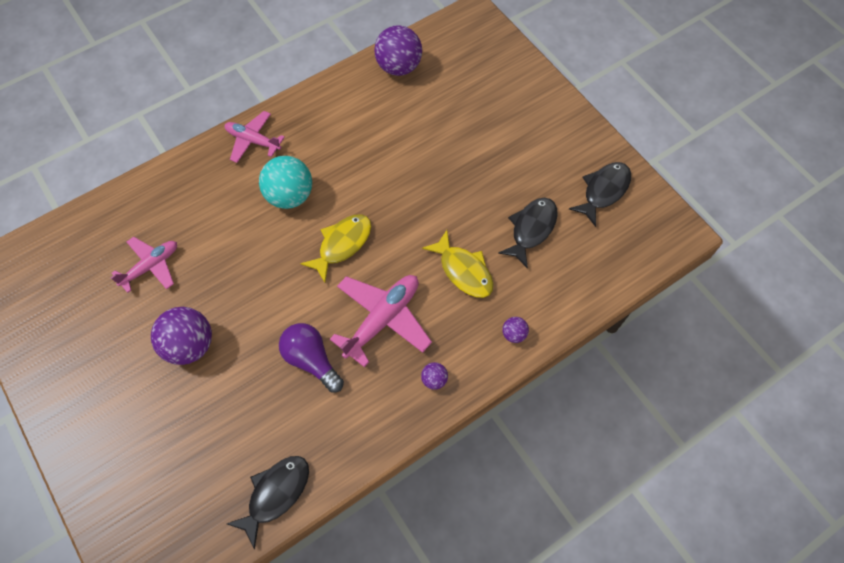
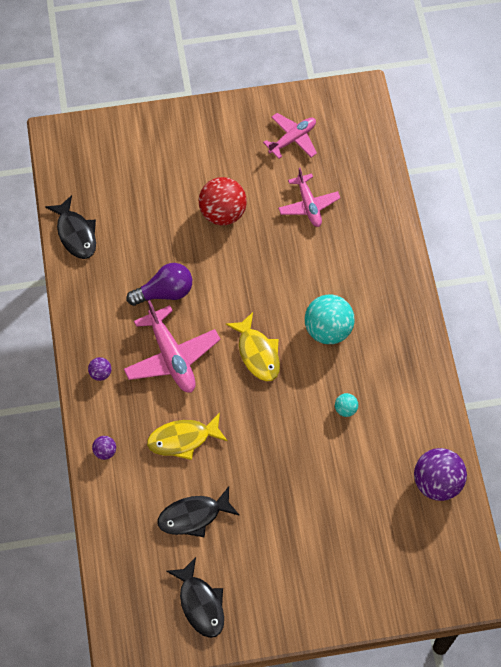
camera: 115 degrees right, 0 degrees up
purple ball [151,307,212,365] -> red ball [199,177,247,225]
pink plane [225,111,285,163] -> pink plane moved to [263,113,317,159]
black fish [498,198,558,269] -> black fish turned 105 degrees clockwise [157,486,240,538]
none -> turquoise ball [335,393,358,417]

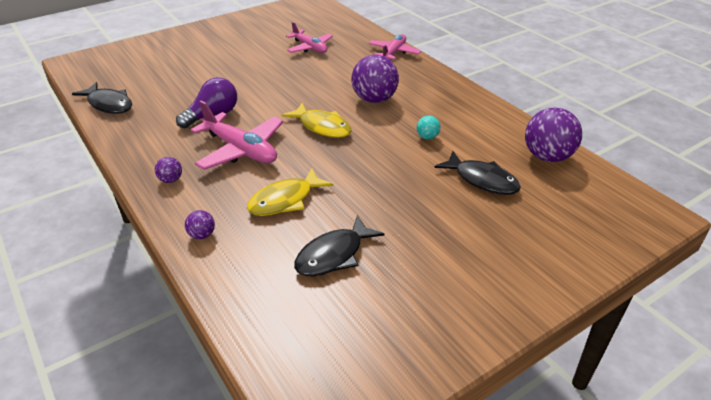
camera: 25 degrees left, 25 degrees down
black fish [166,557,224,638] -> black fish moved to [434,151,521,195]
red ball [199,177,247,225] -> none
pink plane [263,113,317,159] -> pink plane moved to [368,34,421,60]
turquoise ball [305,295,354,344] -> purple ball [351,55,399,103]

